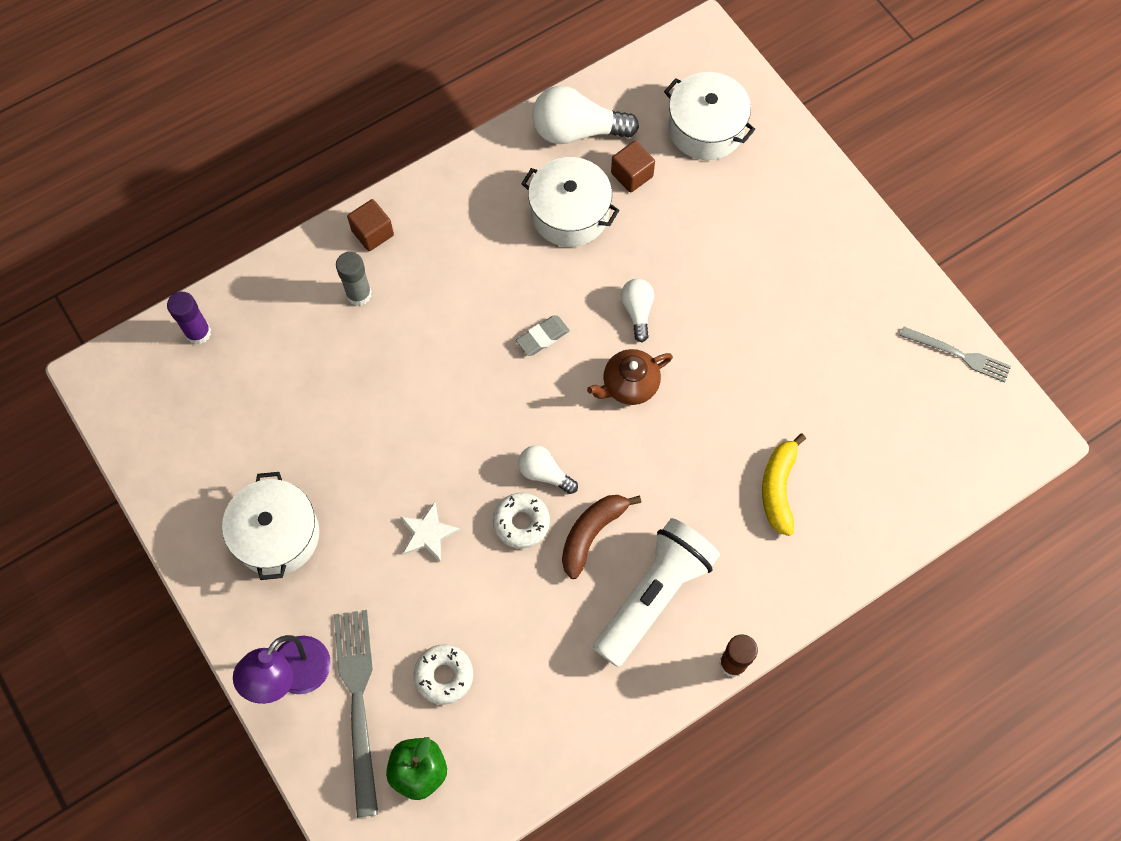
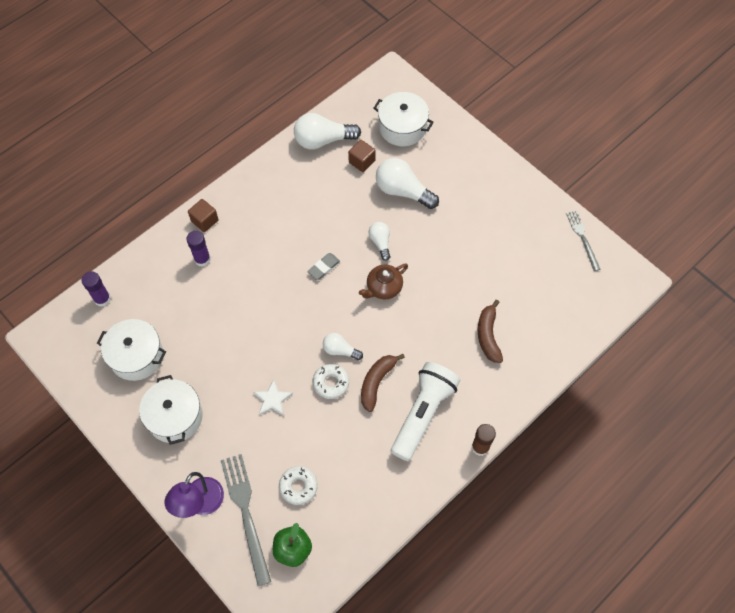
camera: 10 degrees left, 5 degrees down
grey glue stick [336,252,372,306] -> purple glue stick [186,231,211,267]
white pot [521,157,619,247] -> white pot moved to [97,319,166,381]
yellow banana [762,433,806,536] -> brown banana [478,300,503,363]
grey fork [900,326,1011,382] -> grey fork turned 120 degrees counterclockwise [566,210,600,271]
none -> white light bulb [376,158,439,209]

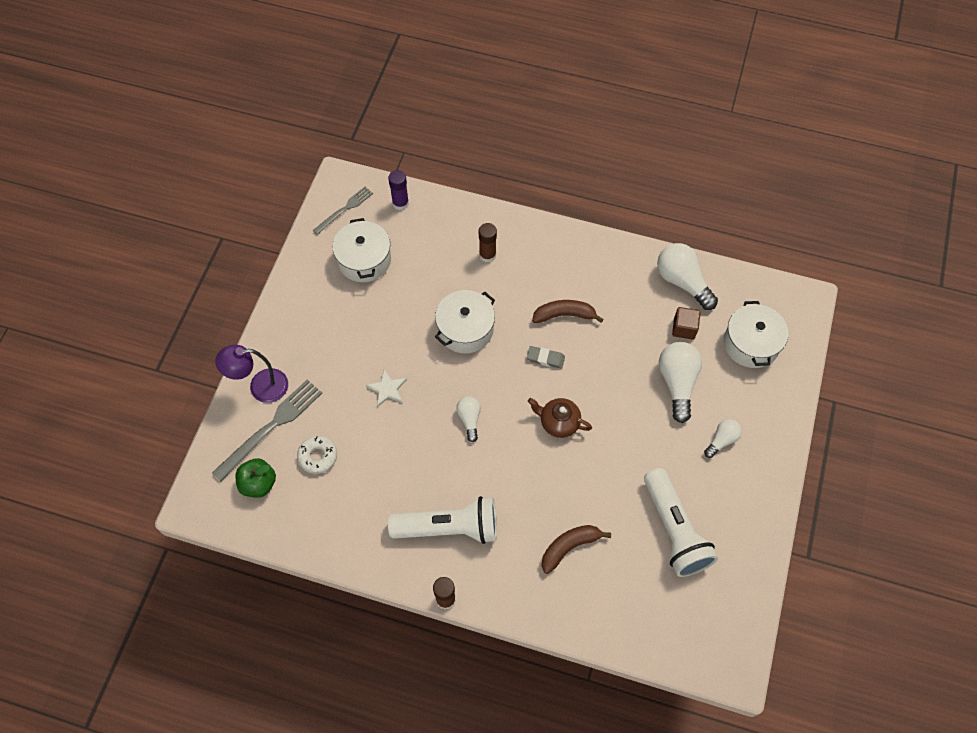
camera: 60 degrees right, 0 degrees up
white pot [139,375,203,445] -> white pot moved to [435,290,495,354]
purple glue stick [186,231,211,267] -> brown glue stick [479,223,497,263]
brown cube [188,199,219,232] -> none
white donut [313,364,349,399] -> none
brown banana [361,354,405,412] -> brown banana moved to [532,300,604,323]
white light bulb [369,222,390,261] -> white light bulb moved to [704,419,742,458]
grey fork [566,210,600,271] -> grey fork moved to [312,187,373,235]
none -> white flashlight [644,468,718,577]

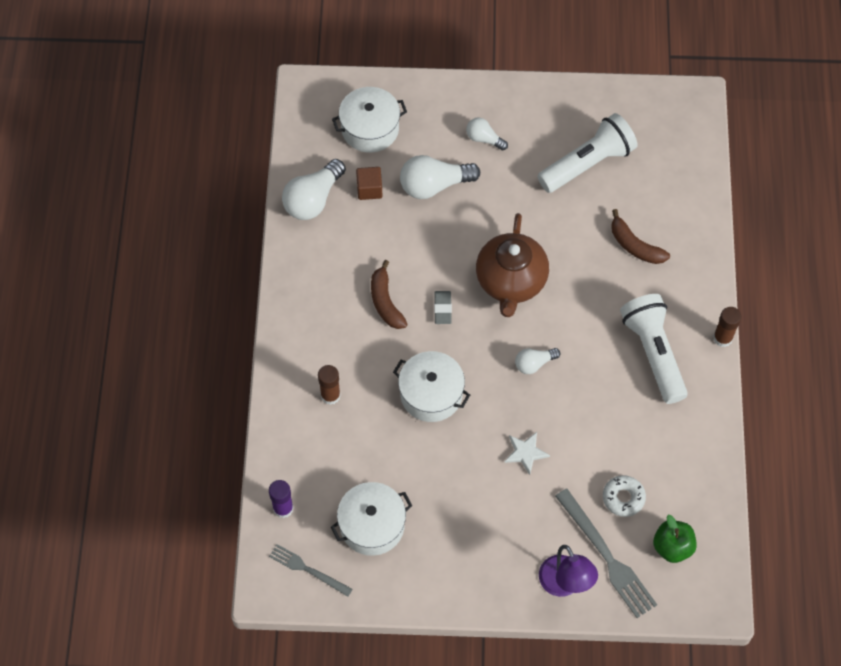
camera: 105 degrees left, 0 degrees up
grey fork [212,380,322,482] -> grey fork turned 150 degrees counterclockwise [555,489,657,618]
brown teapot [528,398,592,438] -> brown teapot [476,213,549,317], size x1.73

